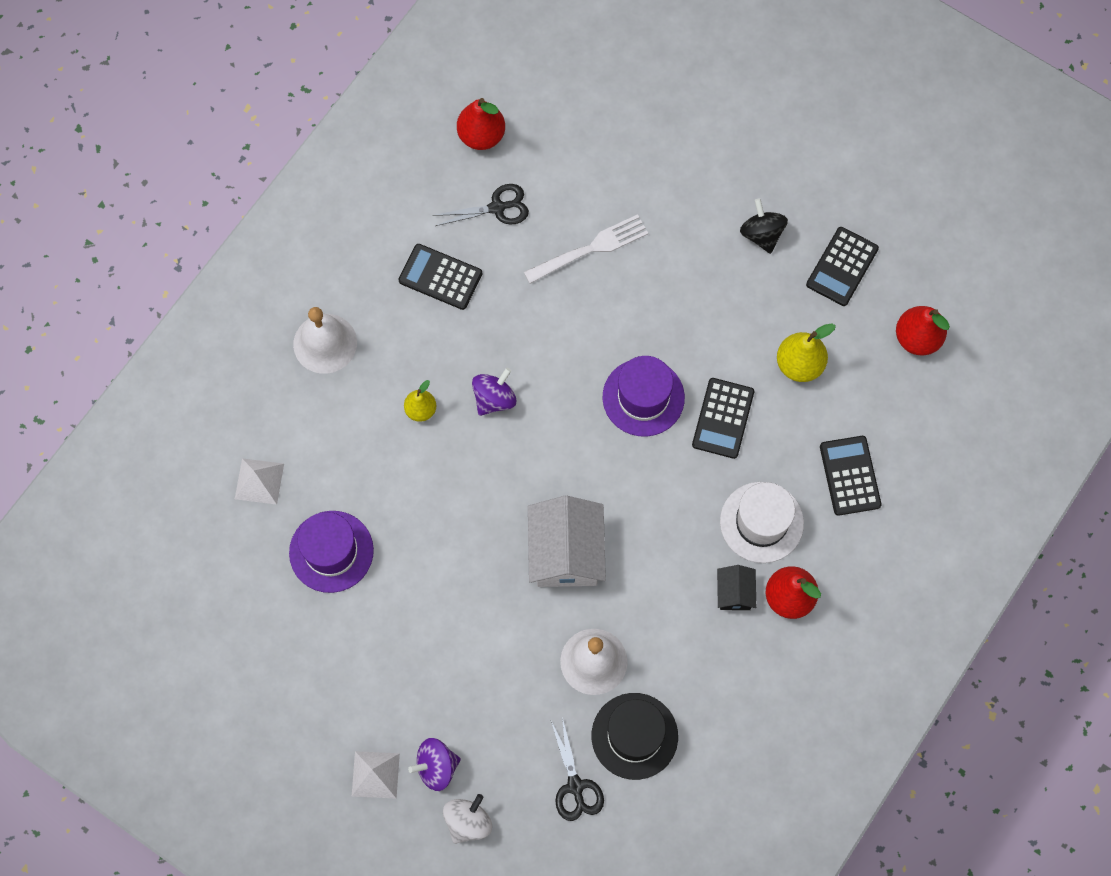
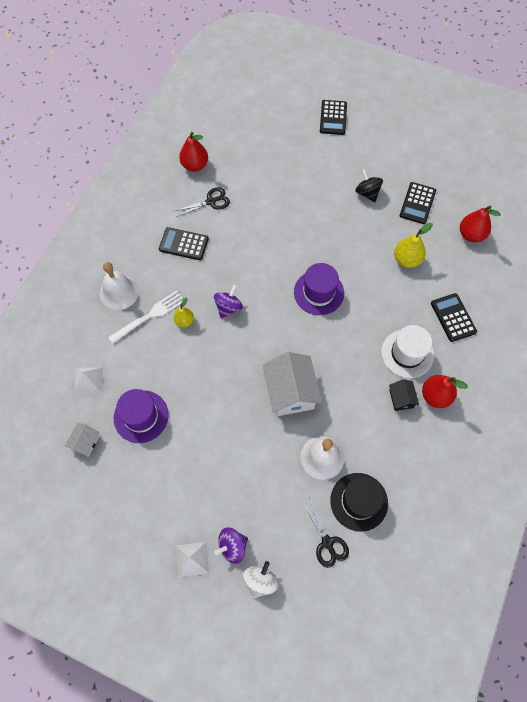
camera: 10 degrees left, 5 degrees down
white fork [524,214,648,284] -> white fork moved to [108,291,183,344]
black calculator [692,378,754,459] -> black calculator moved to [320,100,347,135]
none -> white house [65,423,100,457]

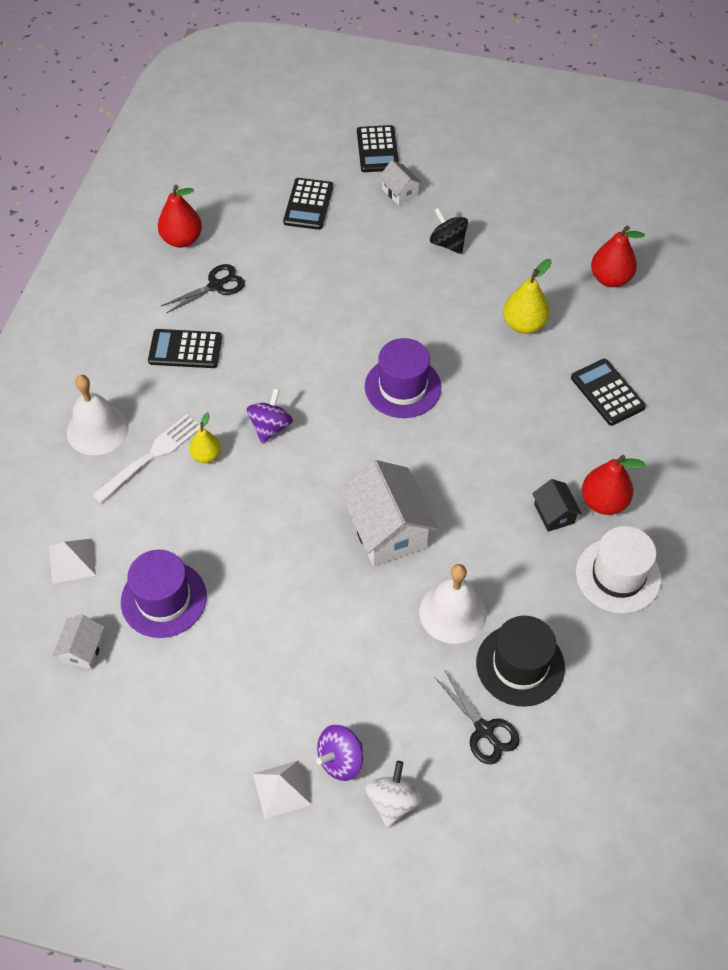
camera: 10 degrees left, 10 degrees down
white hat [381,325,434,378] -> white hat moved to [576,526,661,614]
black calculator [400,182,436,224] -> black calculator moved to [283,178,333,230]
none -> white house [379,160,423,206]

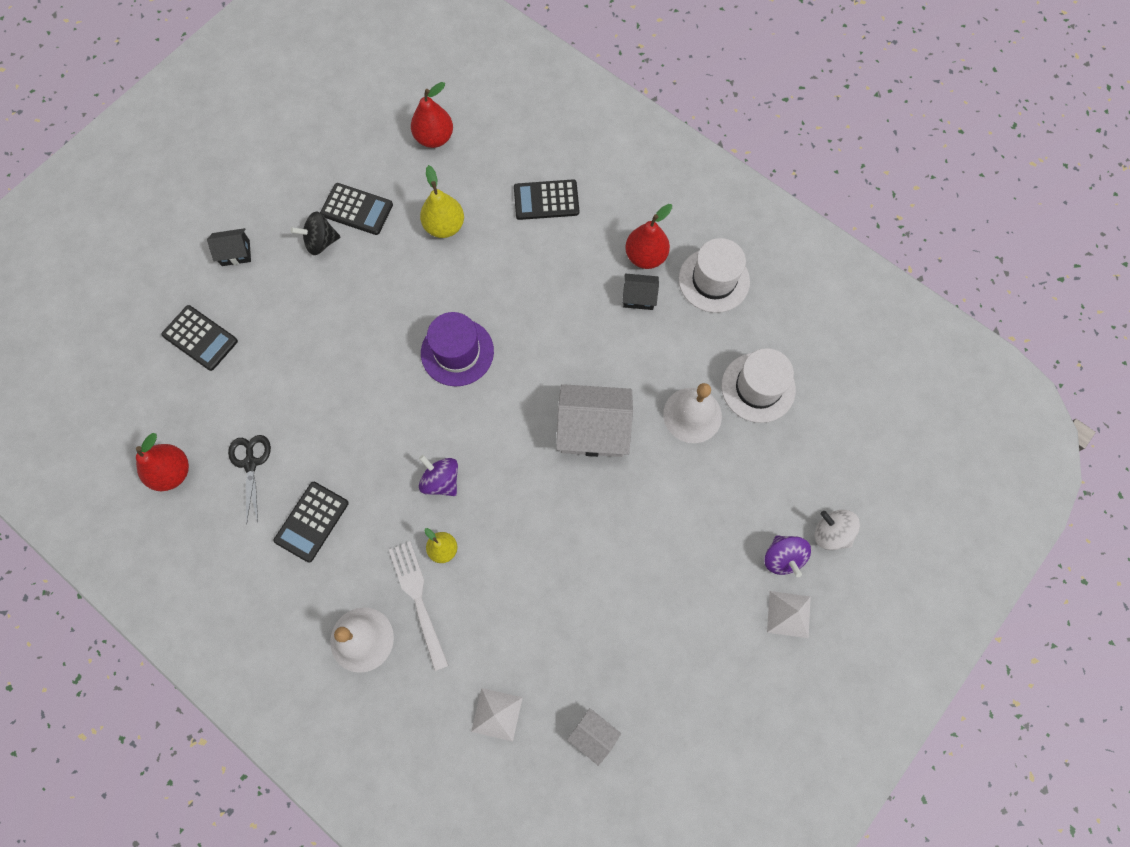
camera: 65 degrees left, 15 degrees up
purple hat [121,550,207,638] -> none
black calculator [357,125,399,172] -> black calculator moved to [320,183,393,235]
white house [379,160,423,206] -> black house [207,228,251,266]
black scissors [435,670,520,765] -> none
black hat [476,616,565,707] -> white hat [721,348,796,423]

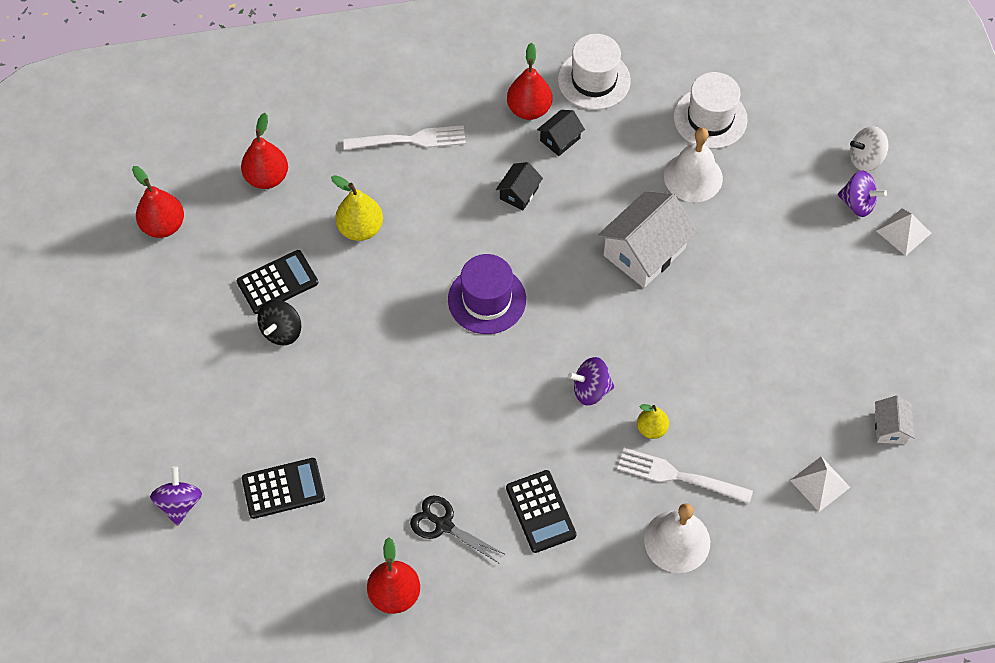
camera: 50 degrees left, 10 degrees down
black house [207,228,251,266] -> black house moved to [496,162,543,211]
black calculator [514,179,579,220] -> white fork [344,125,466,150]
white house [567,708,621,766] -> white house turned 75 degrees counterclockwise [875,396,915,444]
none -> red pear [132,166,184,238]
none -> purple spinning top [150,466,202,526]

